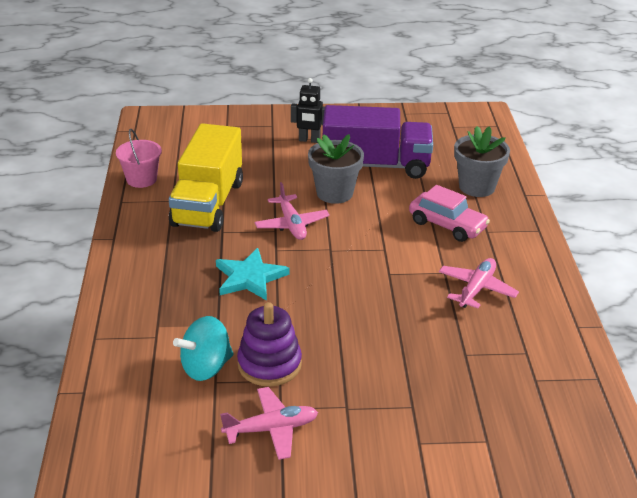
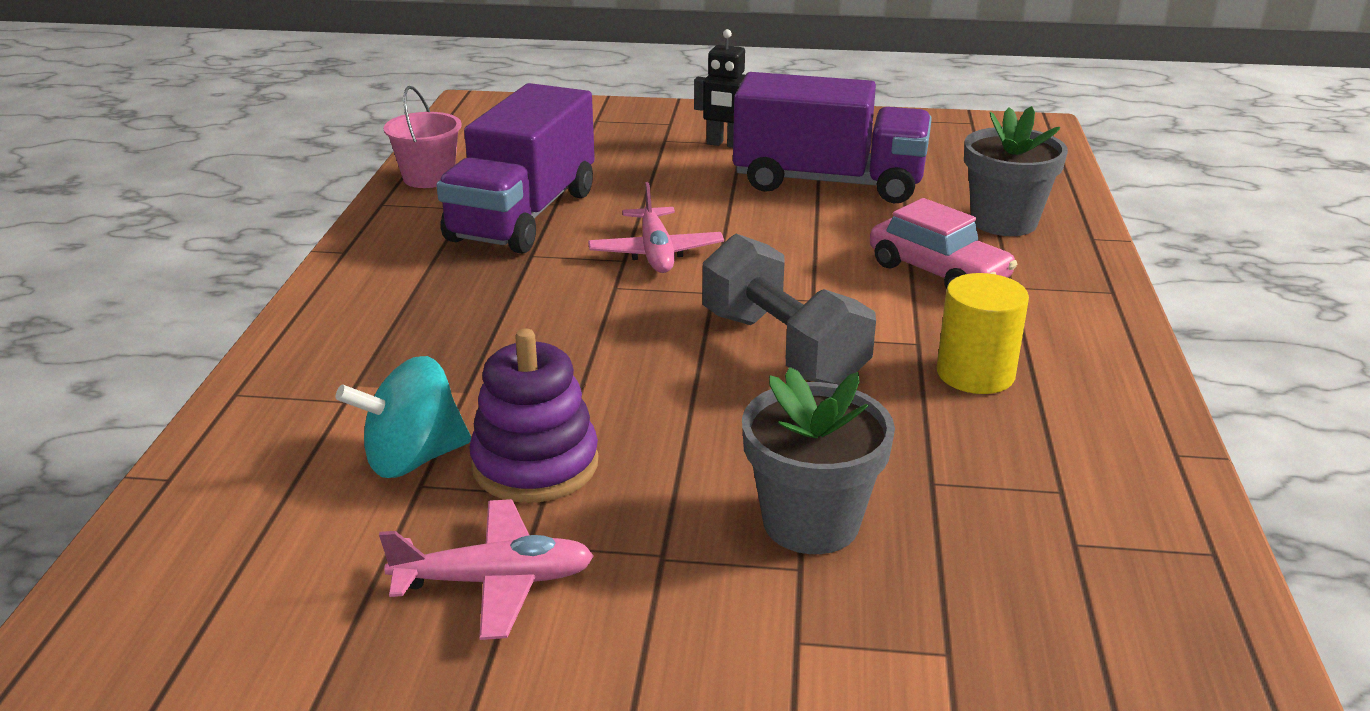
camera: 10 degrees right, 5 degrees down
yellow truck [169,123,243,232] -> purple truck [436,83,595,254]
turquoise star [216,248,290,301] -> none
grey flower pot [308,134,364,204] -> grey flower pot moved to [742,367,895,554]
pink plane [439,258,519,308] -> yellow cylinder [937,273,1029,394]
none -> grey dumbbell [702,234,876,385]

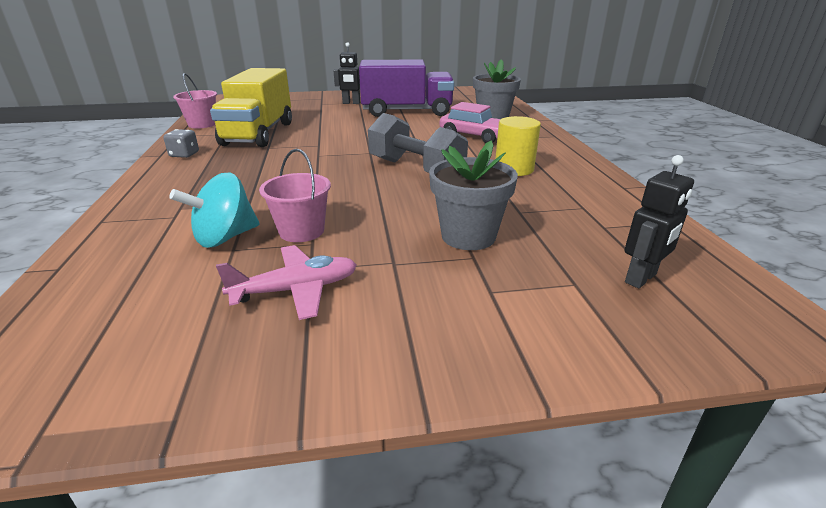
camera: 15 degrees left, 0 degrees up
purple truck [436,83,595,254] -> yellow truck [210,68,292,147]
purple stacking toy [469,328,598,503] -> pink bucket [259,149,331,242]
pink plane [588,182,724,273] -> none
none -> grey dice [163,129,199,158]
none -> black robot [624,155,694,288]

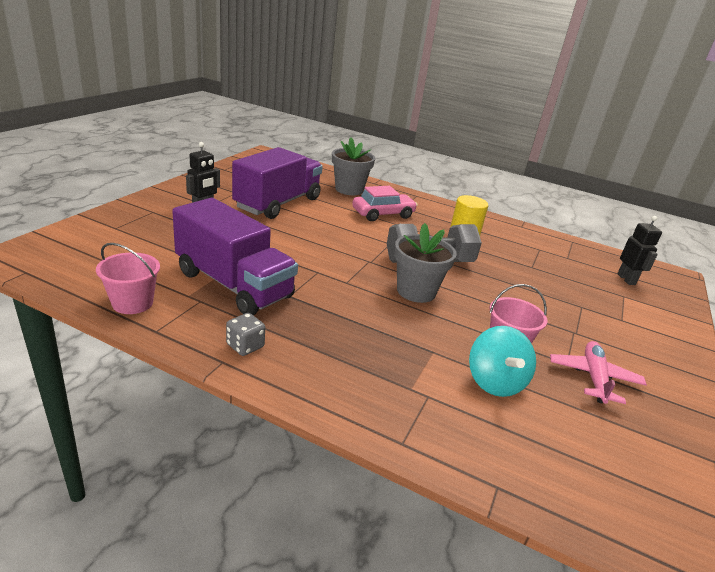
camera: 60 degrees left, 0 degrees up
yellow truck [210,68,292,147] -> purple truck [172,198,298,315]
grey flower pot [429,140,518,250] -> grey flower pot moved to [394,223,457,303]

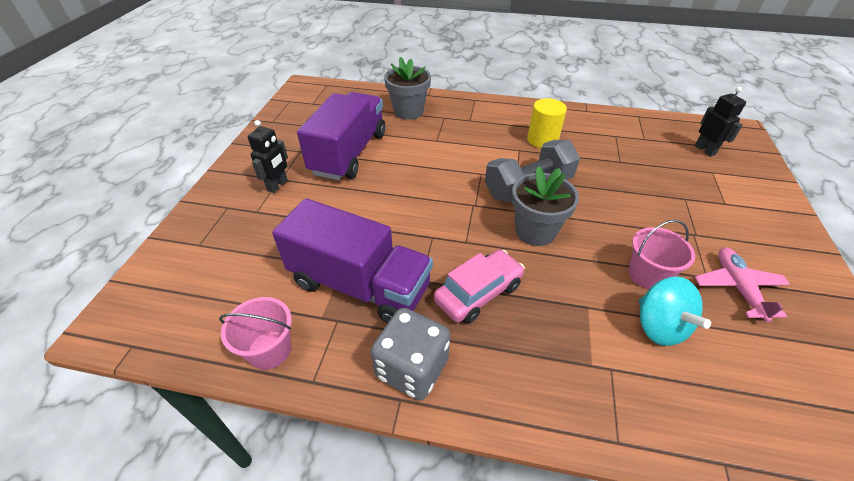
camera: 10 degrees left, 15 degrees up
grey dice [226,313,265,356] -> grey dice [370,308,450,401], size x1.86
pink car [352,186,417,221] -> pink car moved to [434,250,525,324]

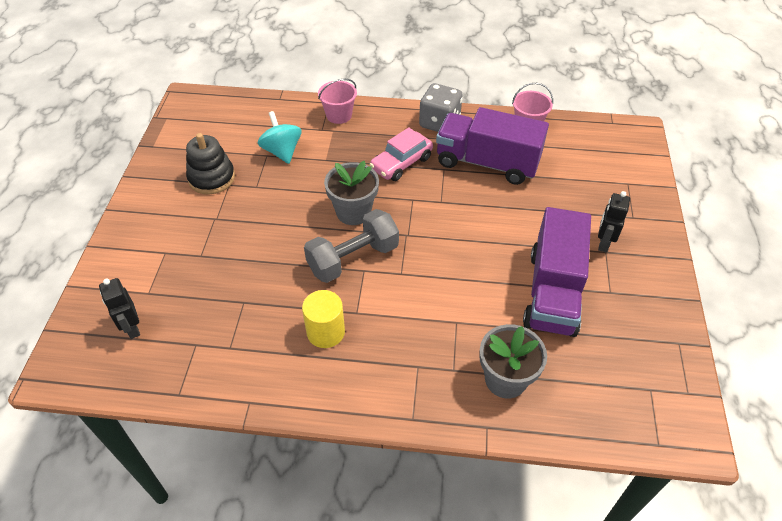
camera: 175 degrees right, 5 degrees up
pink bucket [629,220,695,289] -> pink bucket moved to [318,79,357,124]
pink plane [695,248,790,322] -> black stacking toy [186,133,235,194]

